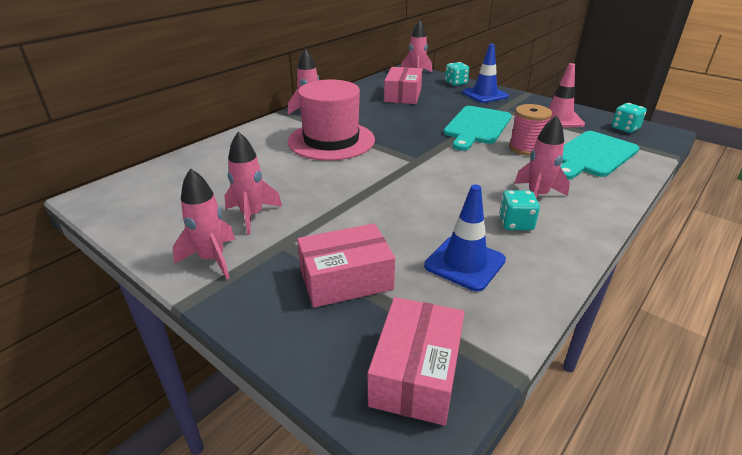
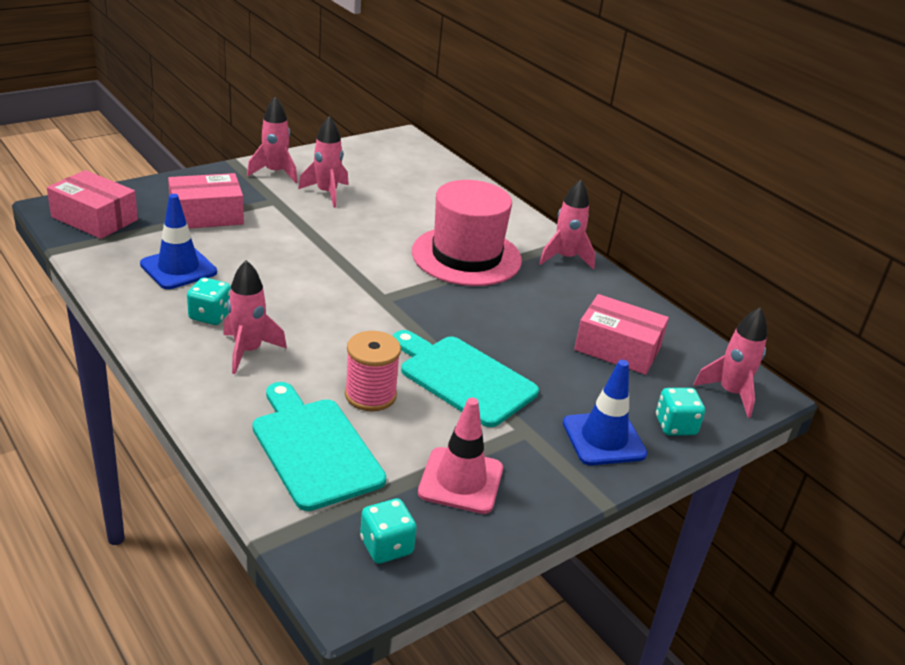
camera: 100 degrees right, 0 degrees up
pink box [297,224,395,308] -> pink box turned 75 degrees clockwise [168,173,244,229]

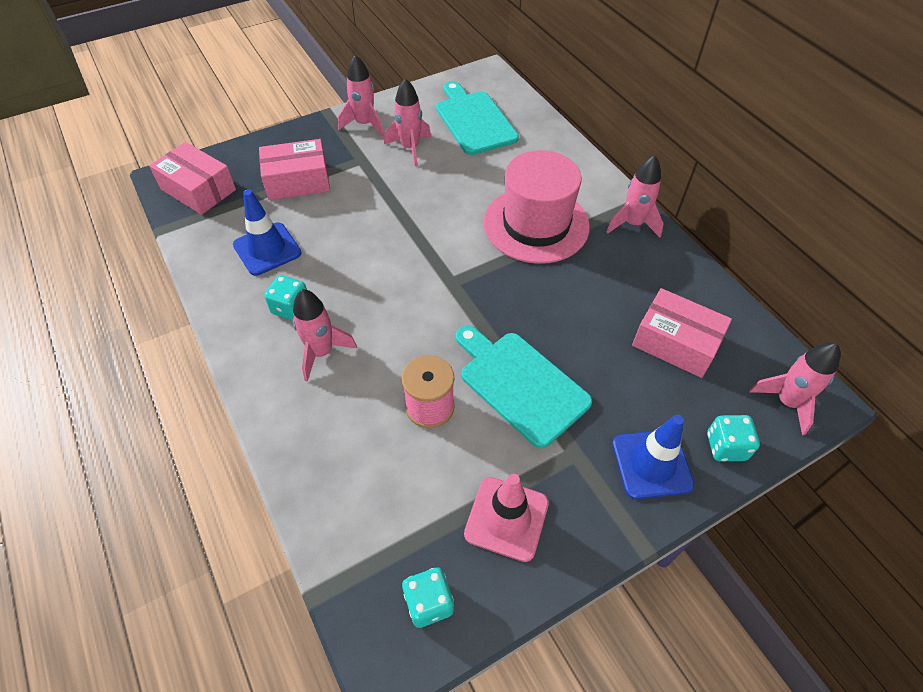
camera: 10 degrees right, 20 degrees up
turquoise cutting board [253,382,386,511] -> turquoise cutting board moved to [436,81,519,155]

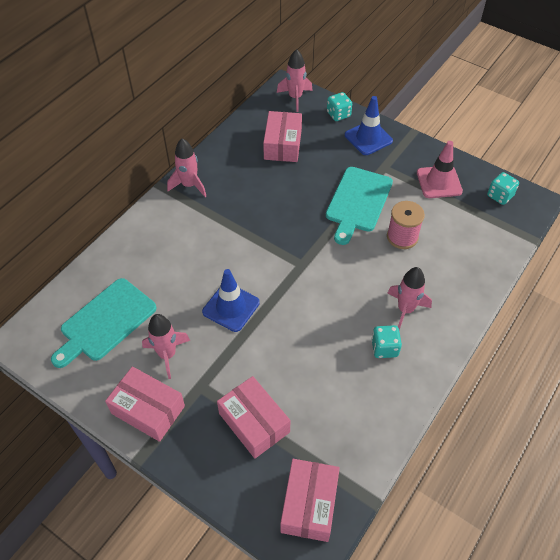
camera: 115 degrees left, 0 degrees up
blue traffic cone [233,189,302,276] -> blue traffic cone moved to [202,269,260,332]
pink rocket [338,54,384,137] -> pink box [105,366,185,442]
pink hat [484,150,590,264] -> none

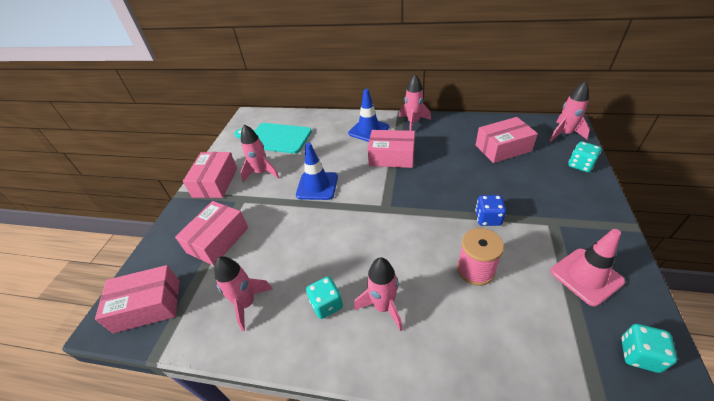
camera: 70 degrees right, 10 degrees down
turquoise cutting board [326,167,393,245] -> blue dice [475,195,506,226]
blue traffic cone [345,96,393,155] -> blue traffic cone moved to [348,89,389,142]
none -> pink rocket [214,256,273,331]
none -> pink box [367,130,415,168]

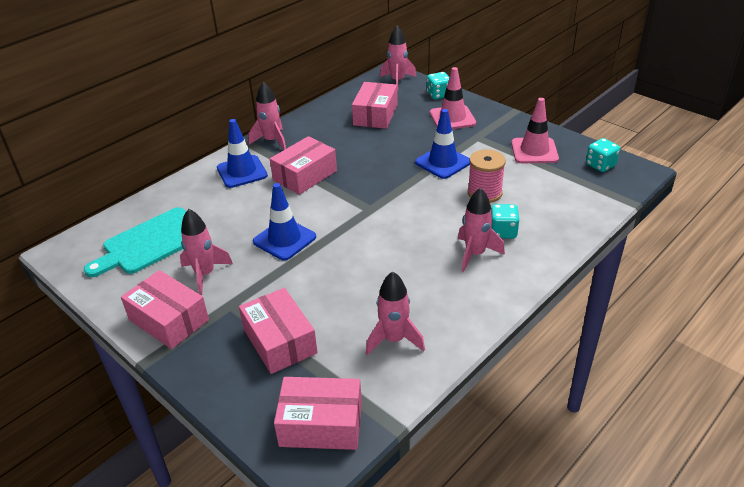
camera: 60 degrees left, 5 degrees down
pink box [95,265,180,333] -> pink box turned 75 degrees clockwise [274,377,362,450]
turquoise dice [306,276,343,319] -> turquoise dice moved to [491,204,519,239]
blue dice [475,195,506,226] -> blue traffic cone [415,109,470,179]
none -> pink traffic cone [430,67,476,129]

